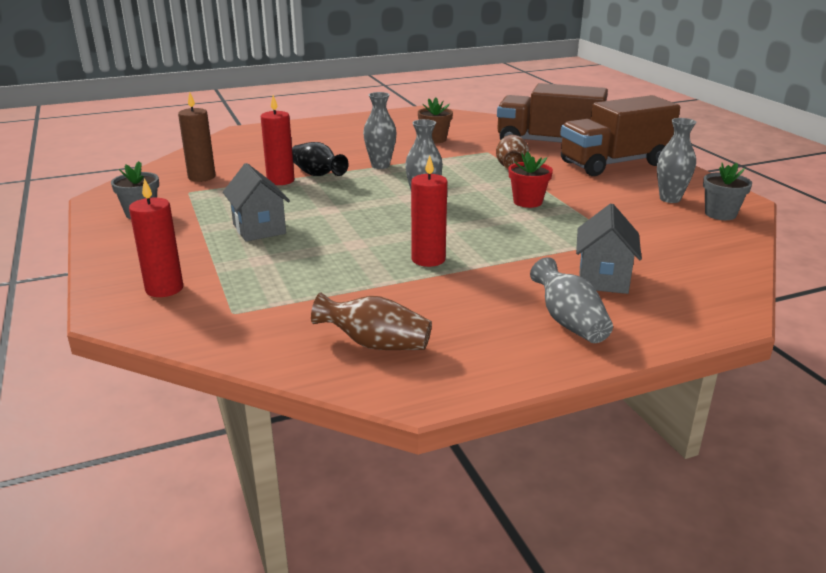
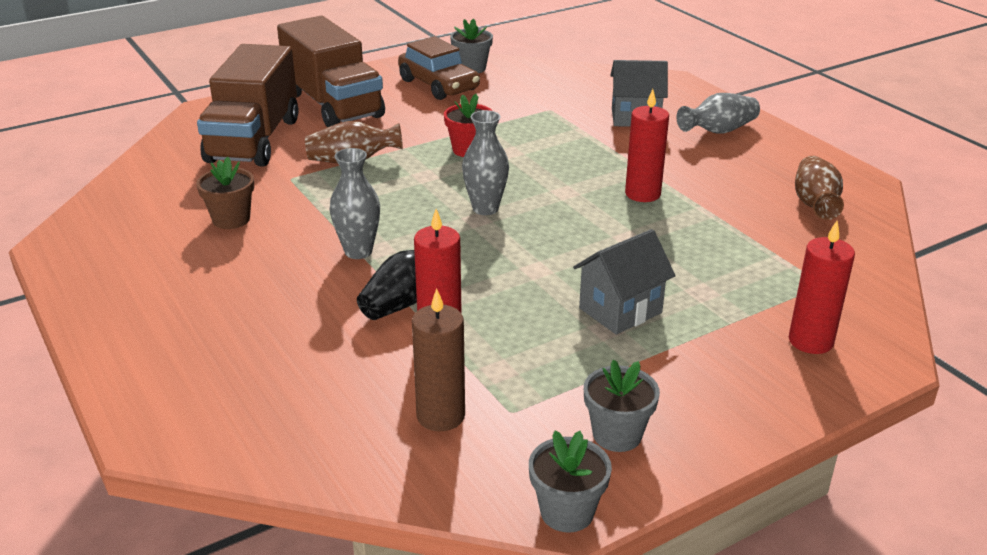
camera: 100 degrees left, 5 degrees up
grey vase [657,118,696,203] -> brown car [398,36,480,100]
none -> grey flower pot [529,431,612,533]

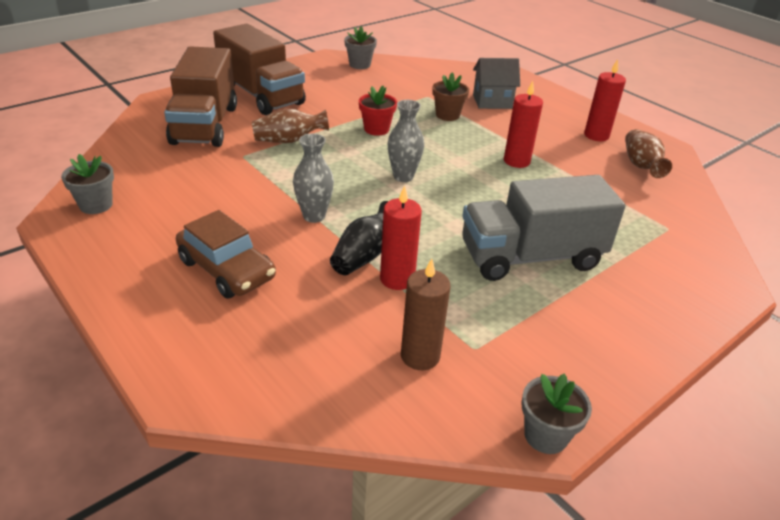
camera: 10 degrees left, 5 degrees up
brown flower pot [196,157,254,229] -> brown flower pot moved to [433,72,469,121]
brown car [398,36,480,100] -> brown car moved to [176,210,276,298]
grey house [573,229,676,335] -> grey truck [462,175,625,281]
grey flower pot [584,360,660,452] -> grey flower pot moved to [61,154,114,214]
grey vase [677,93,760,134] -> none
red candle [789,221,855,354] -> red candle moved to [584,59,626,141]

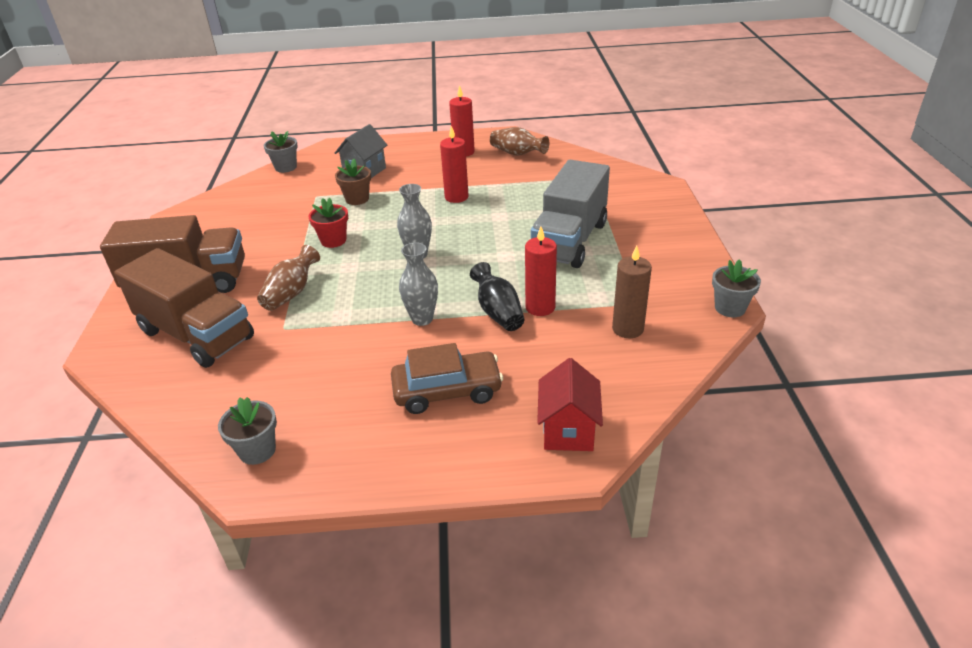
camera: 50 degrees left, 0 degrees up
grey flower pot [344,26,377,69] -> grey flower pot moved to [264,131,298,173]
none -> red house [537,358,603,451]

